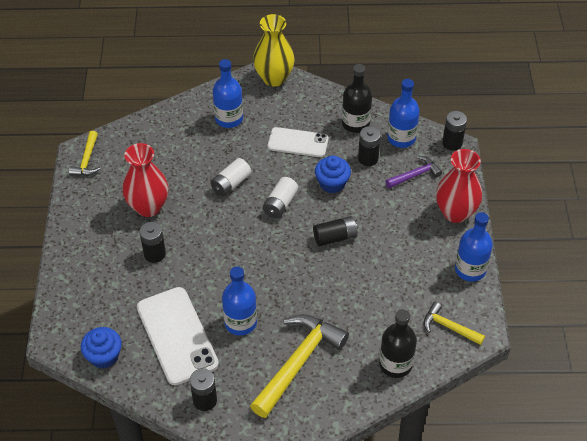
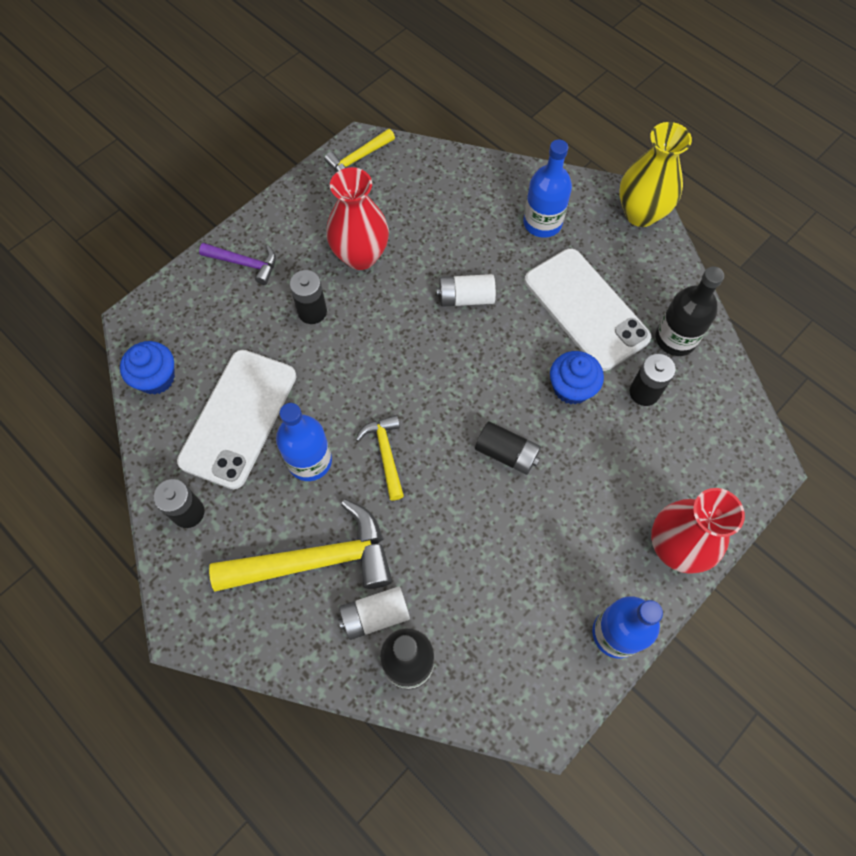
camera: 45 degrees right, 15 degrees up
white battery [263,177,298,218] -> white battery moved to [339,586,410,640]
white phone [268,127,329,157] -> white phone [524,248,651,371], size x1.57
purple hammer [385,156,442,189] -> purple hammer moved to [199,243,276,285]
blue bottle [387,79,420,148] -> none
yellow hammer [424,302,485,345] -> yellow hammer moved to [356,415,404,500]
black battery [442,111,467,151] -> none

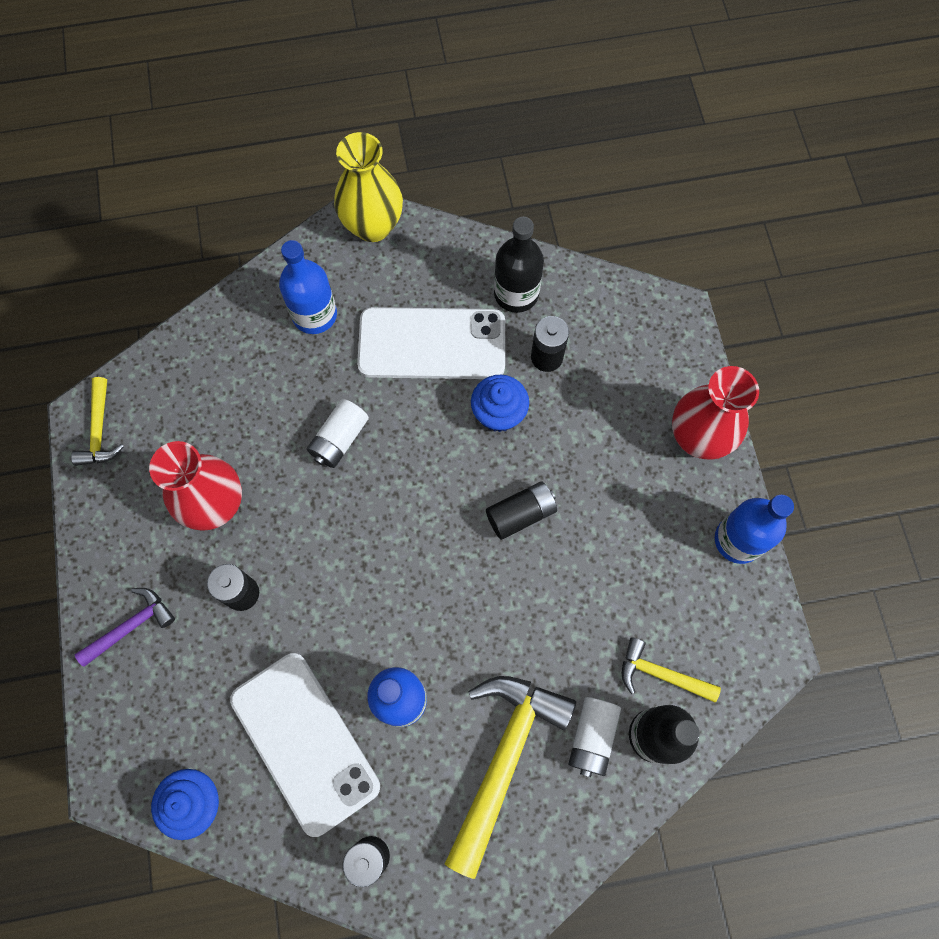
camera: 55 degrees left, 5 degrees up
yellow hammer [356,415,404,500] -> yellow hammer moved to [622,637,721,702]

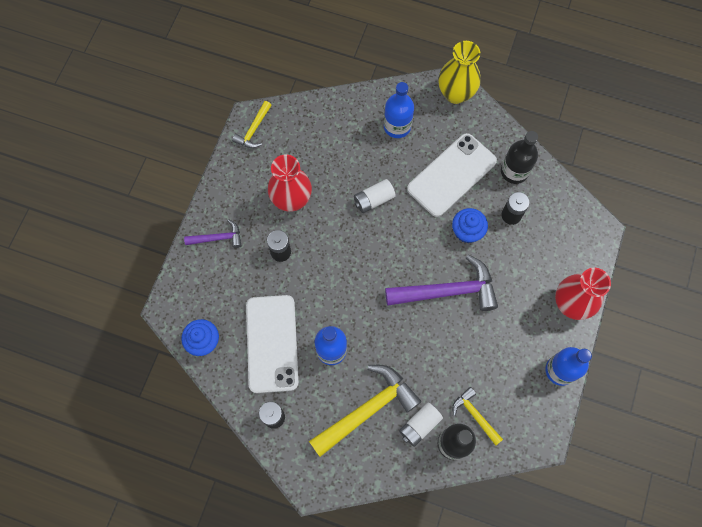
camera: 30 degrees right, 0 degrees up
white phone [357,307,505,379] -> white phone turned 75 degrees counterclockwise [407,133,497,217]
black battery [486,481,557,540] -> purple hammer [385,254,498,311]

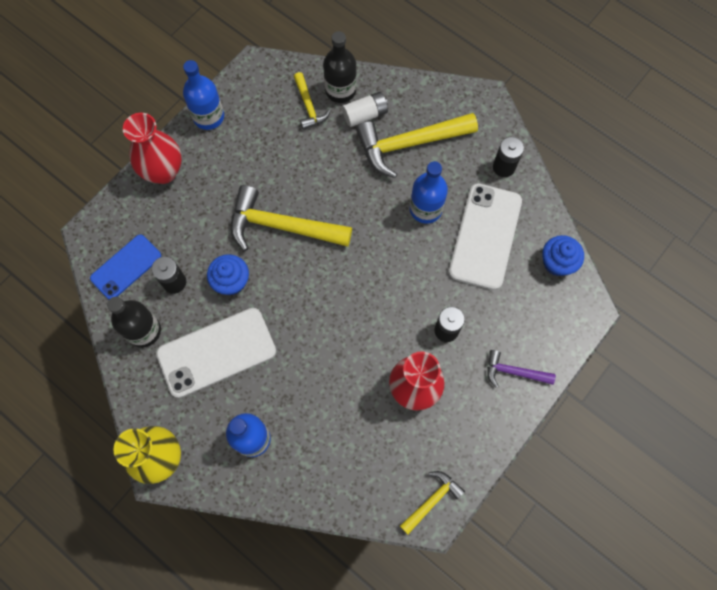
camera: 160 degrees left, 0 degrees up
white battery [354,179,396,213] -> none
purple hammer [385,254,498,311] -> yellow hammer [231,185,352,251]
none -> blue phone [90,234,161,299]

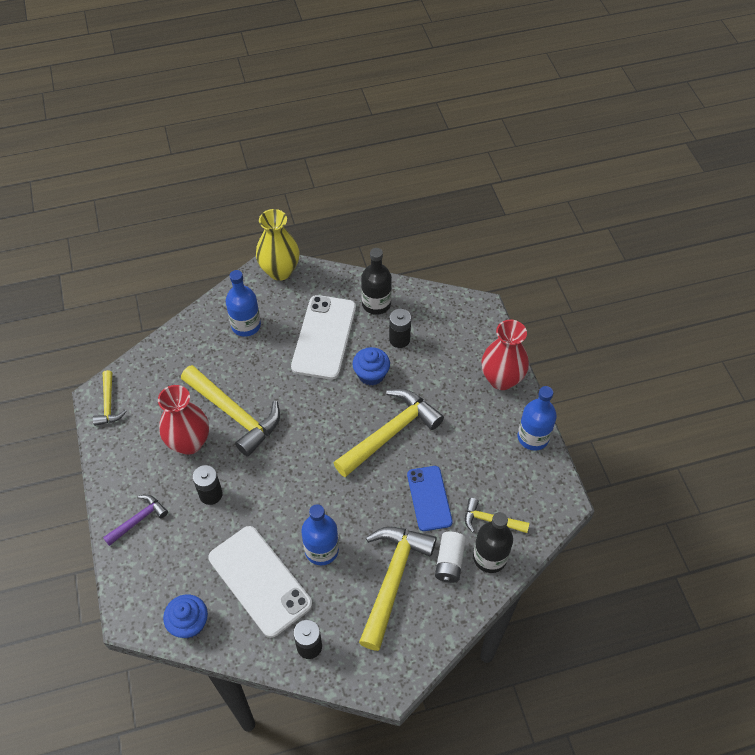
camera: 125 degrees right, 15 degrees down
blue phone [90,234,161,299] -> blue phone moved to [407,466,453,531]
none -> yellow hammer [181,365,280,457]

